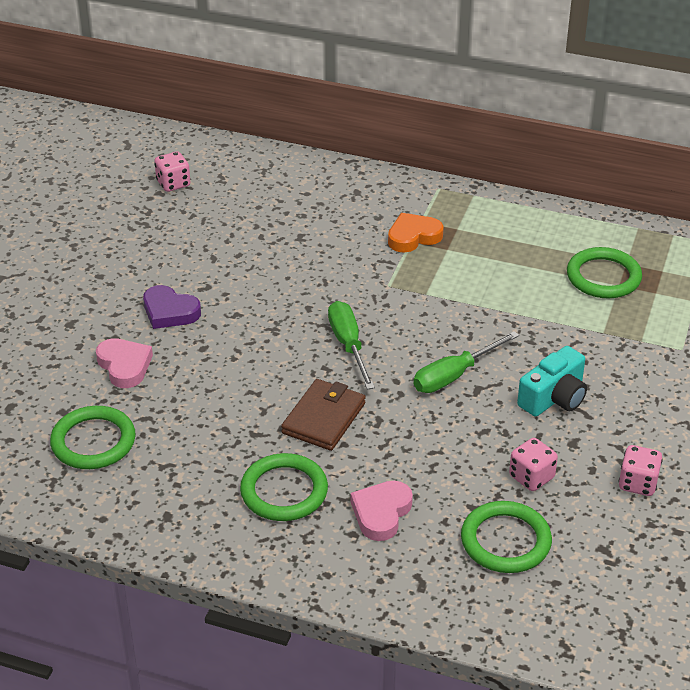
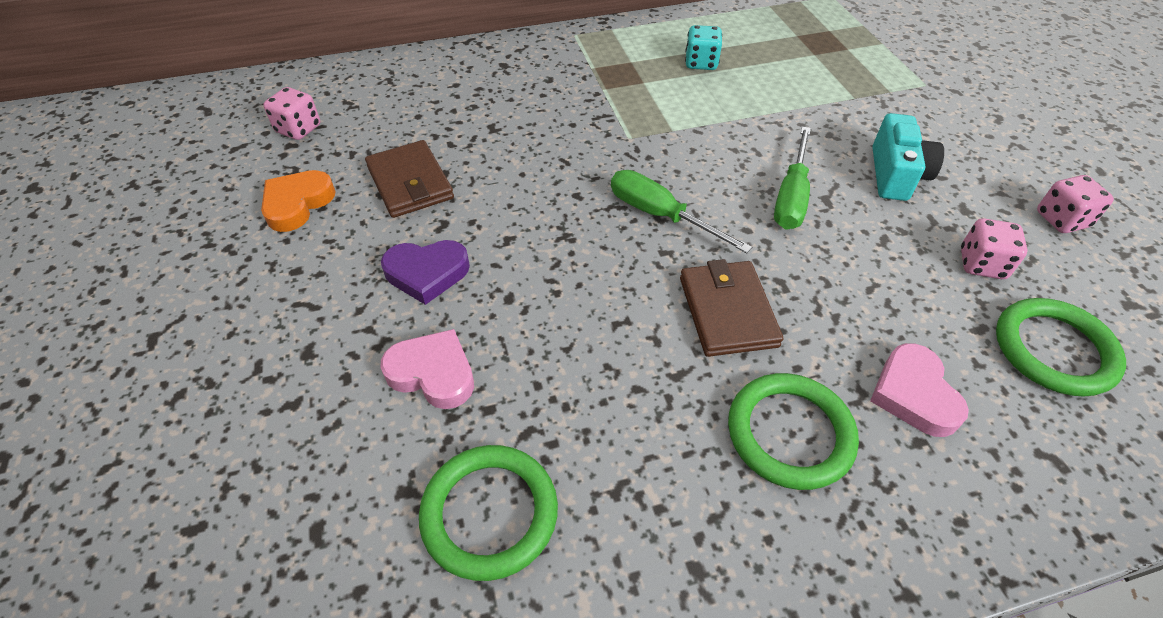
camera: 35 degrees left, 10 degrees up
orange heart [388,213,444,253] -> orange heart moved to [261,170,336,232]
green ring [567,247,642,298] -> none
none -> brown wallet [365,140,454,218]
none -> turquoise dice [685,25,722,70]

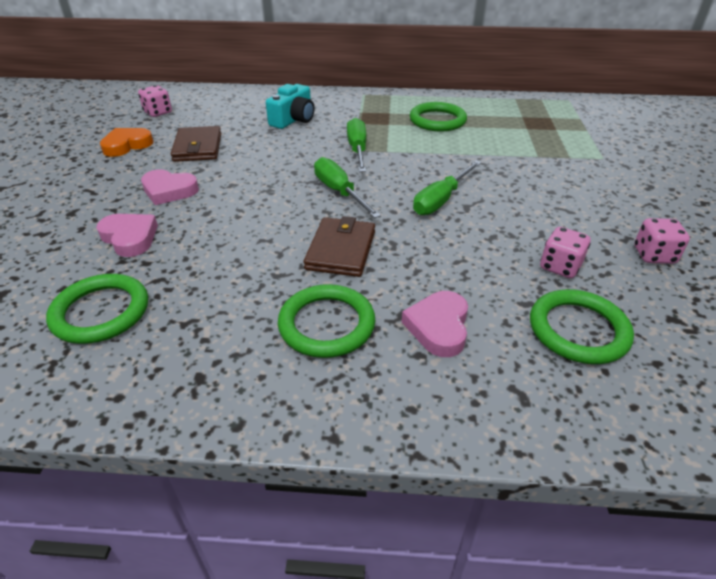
camera: 20 degrees right, 10 degrees down
purple heart [381,240,470,305] -> pink heart [141,170,199,205]
turquoise dice [685,25,722,70] -> green ring [410,102,467,131]
turquoise camera [872,113,944,201] -> turquoise camera moved to [266,84,314,129]
none -> green screwdriver [347,118,366,172]

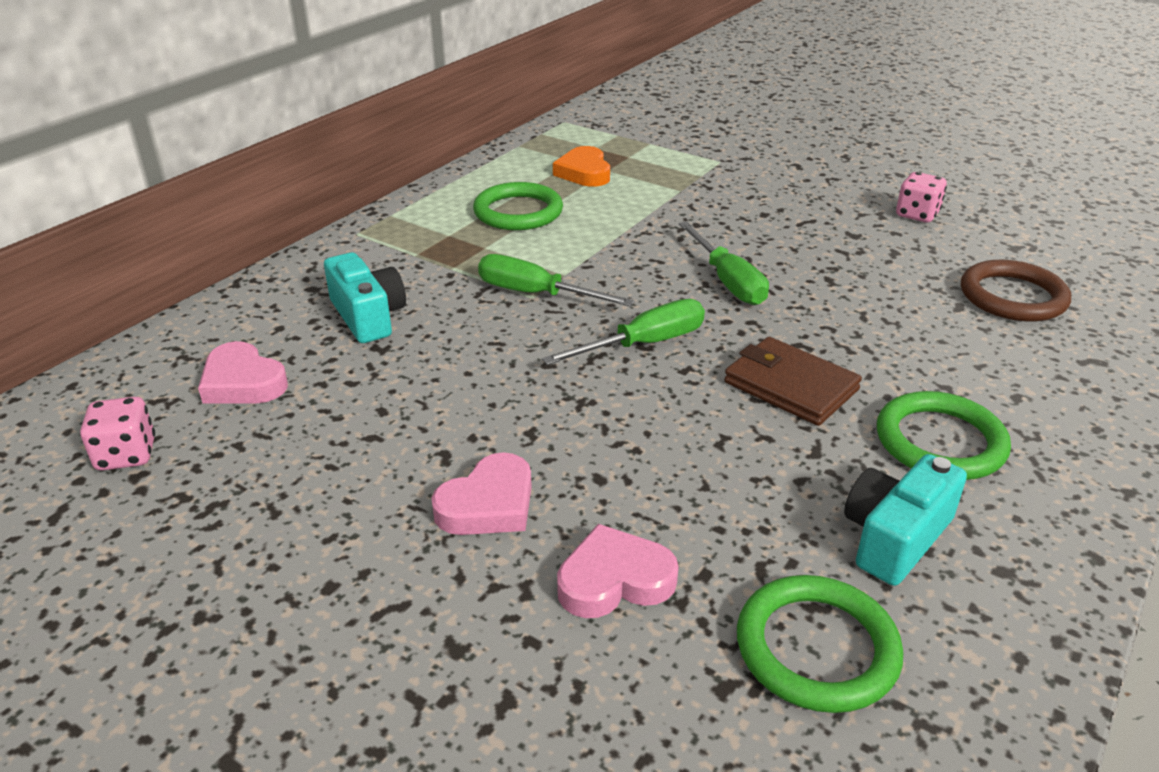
camera: 60 degrees left, 5 degrees down
orange heart [100,128,154,157] -> orange heart moved to [553,146,610,187]
brown wallet [171,126,221,162] -> none
green screwdriver [314,157,381,218] -> green screwdriver turned 150 degrees clockwise [542,299,705,365]
pink heart [402,291,468,357] -> pink heart moved to [198,341,288,404]
green ring [530,289,634,364] -> brown ring [961,260,1071,322]
pink dice [540,227,590,278] -> none
none -> turquoise camera [844,454,967,586]

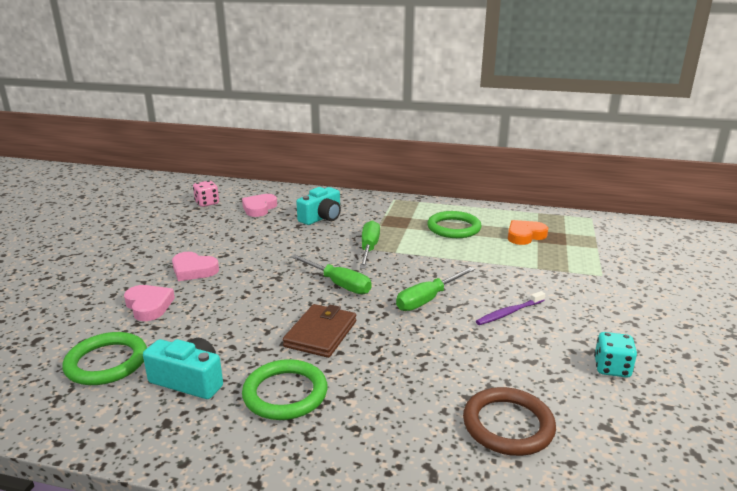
camera: 70 degrees right, 10 degrees down
pink dice [896,172,947,222] -> turquoise dice [594,332,637,378]
none -> purple toothbrush [476,291,545,325]

